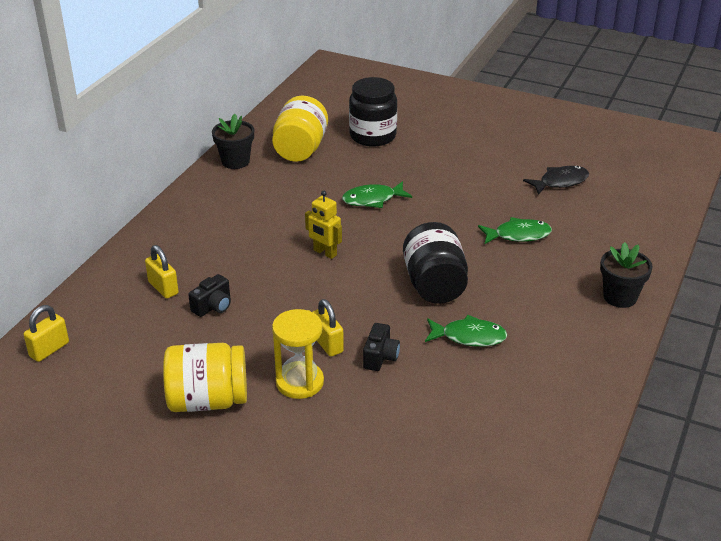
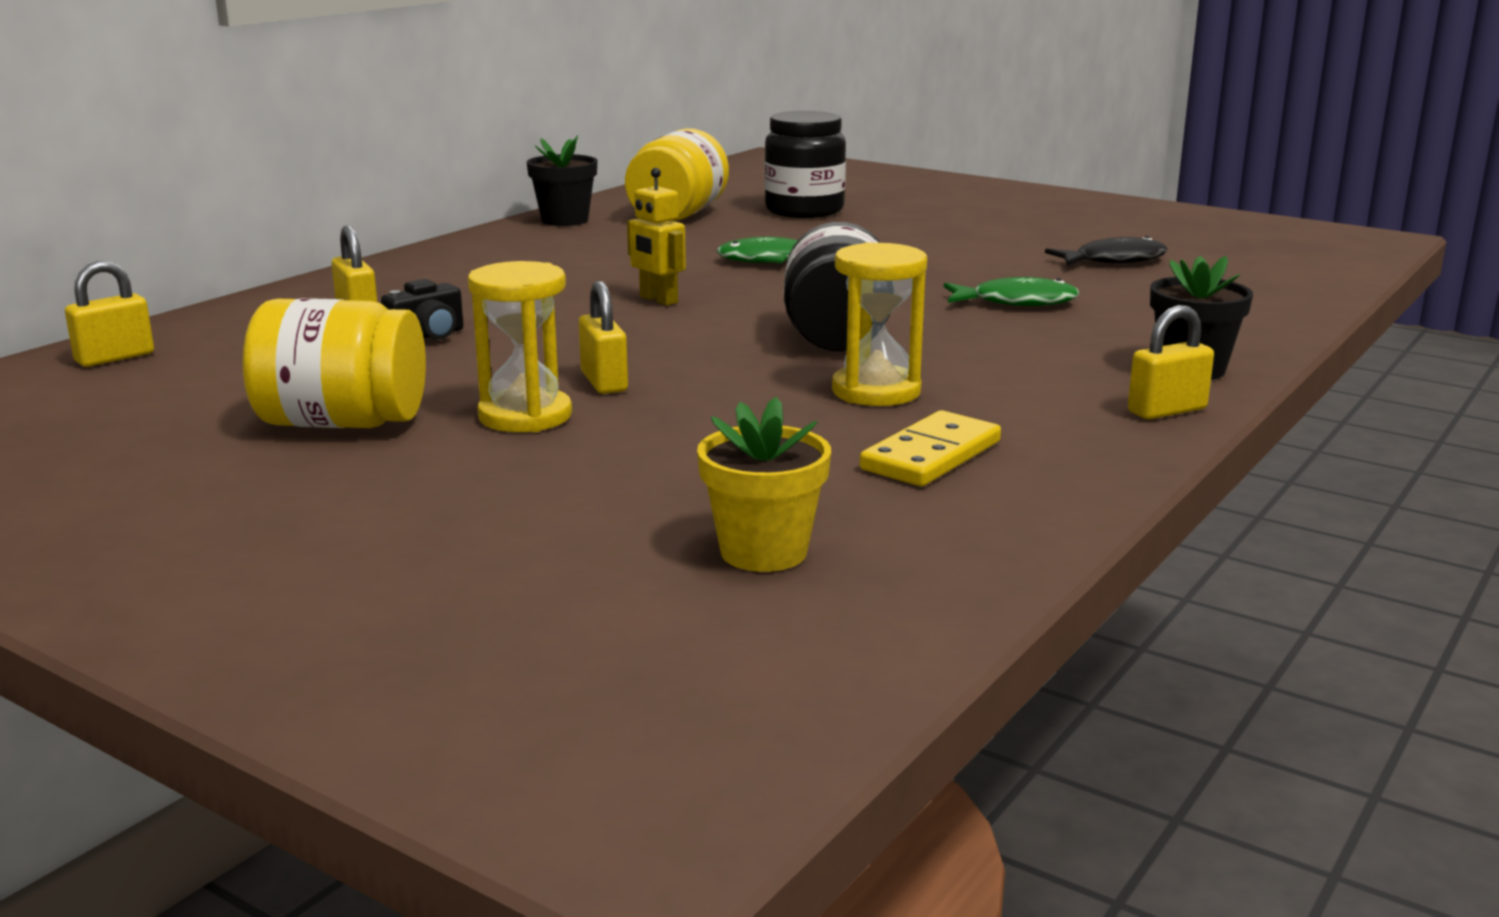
camera: 10 degrees right, 15 degrees down
black camera [363,323,400,371] -> none
green fish [425,315,507,347] -> yellow hourglass [832,242,927,406]
none -> yellow flower pot [697,397,831,572]
none -> yellow domino [860,410,1001,486]
none -> yellow padlock [1128,305,1214,419]

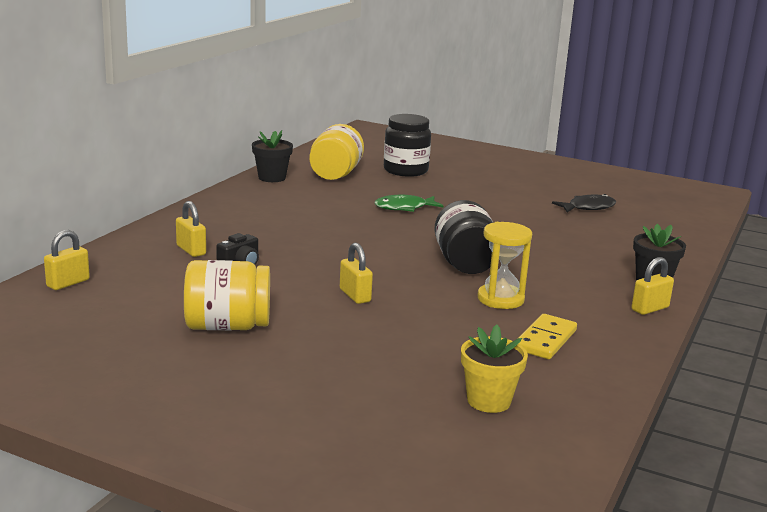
camera: 10 degrees left, 0 degrees up
yellow hourglass [468,261,572,432] -> none
yellow robot [627,168,686,306] -> none
green fish [944,277,1079,306] -> none

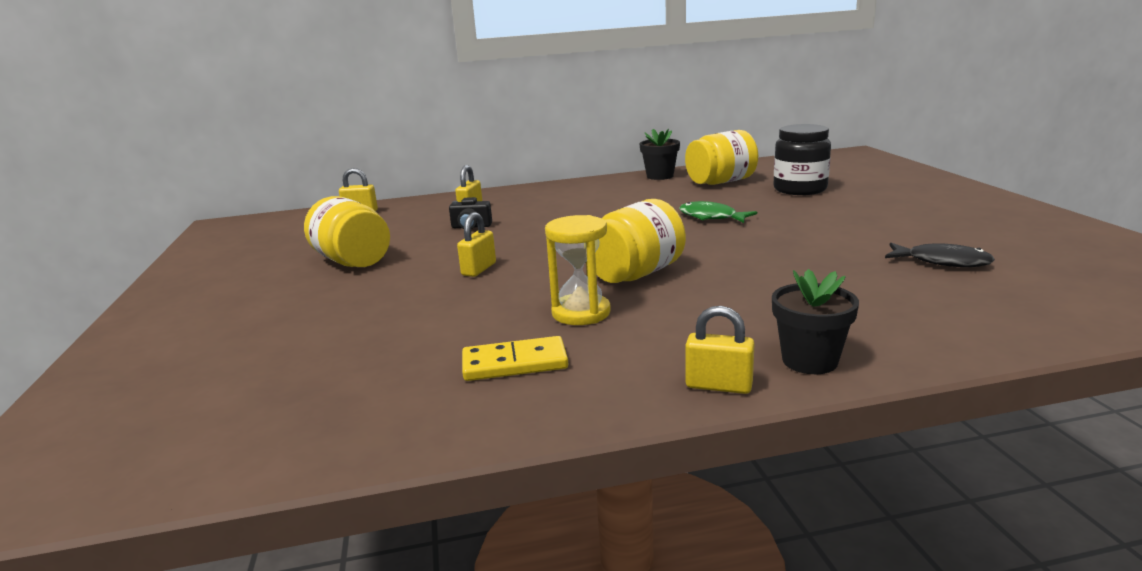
camera: 55 degrees right, 0 degrees up
black jar [434,200,494,274] -> yellow jar [595,199,686,283]
yellow flower pot [461,325,528,413] -> none

